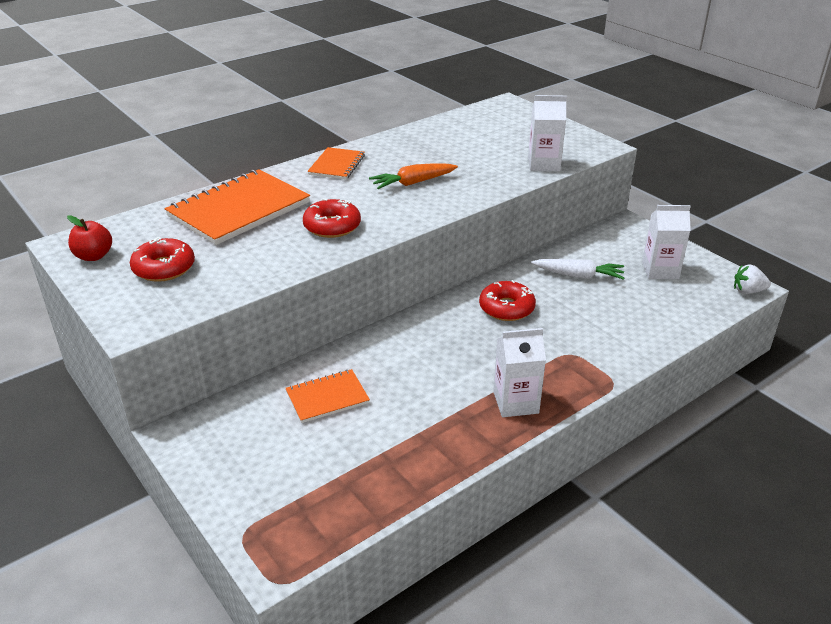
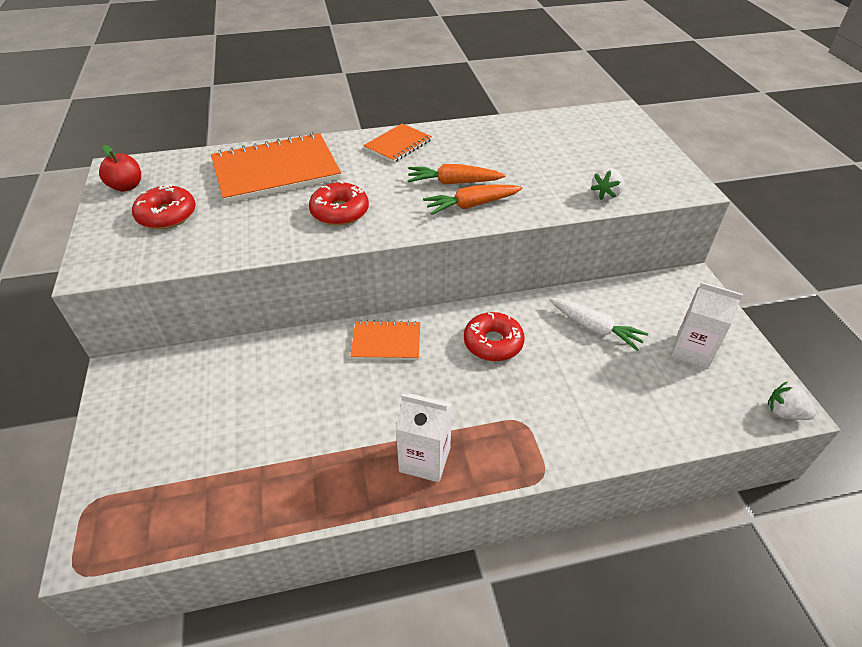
camera: 25 degrees right, 10 degrees up
orange notebook [285,369,370,423] -> orange notebook moved to [350,320,420,360]
white carton [528,95,567,171] -> white strawberry [590,167,624,200]
none -> orange carrot [423,185,522,215]

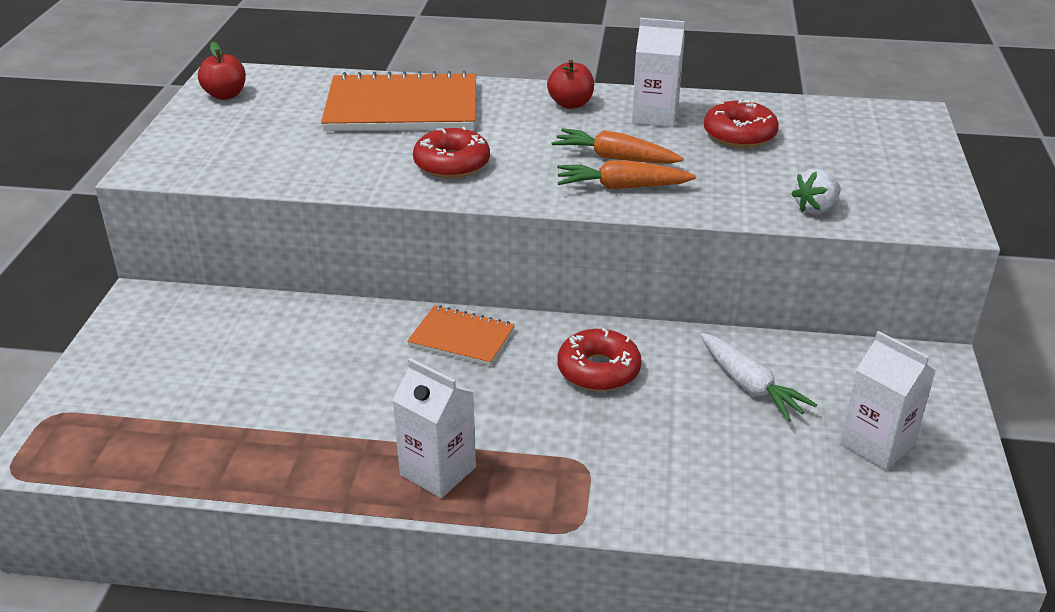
camera: 20 degrees right, 10 degrees down
red donut [132,184,196,229] -> red donut moved to [704,99,779,148]
orange notebook [363,124,432,163] -> red apple [547,60,594,109]
white strawberry [768,381,816,420] -> none
none -> white carton [632,18,685,127]

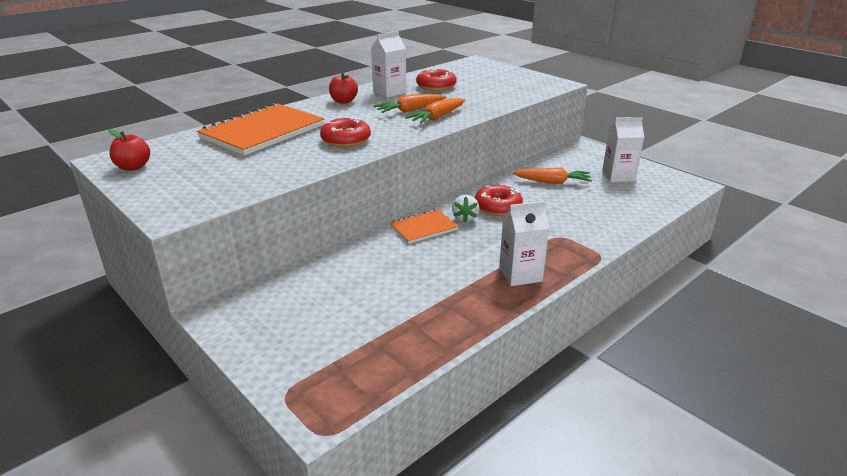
camera: 50 degrees left, 5 degrees down
white carrot [701,333,817,421] -> orange carrot [513,168,592,184]
white strawberry [791,169,841,214] -> white strawberry moved to [452,195,479,222]

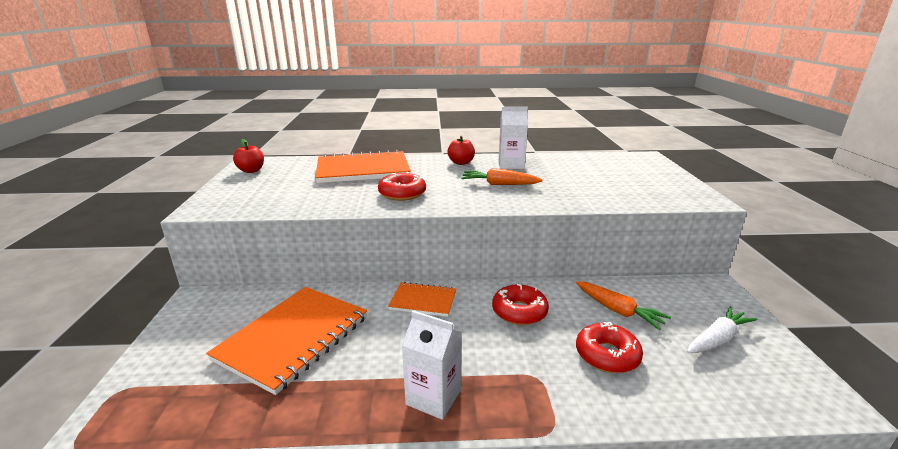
camera: 40 degrees right, 5 degrees down
orange carrot [405,98,465,123] -> none
red donut [416,68,457,91] -> red donut moved to [576,322,643,373]
white strawberry [452,195,479,222] -> none
white carton [602,117,644,182] -> white carrot [687,306,757,353]
none -> orange notebook [206,287,367,395]

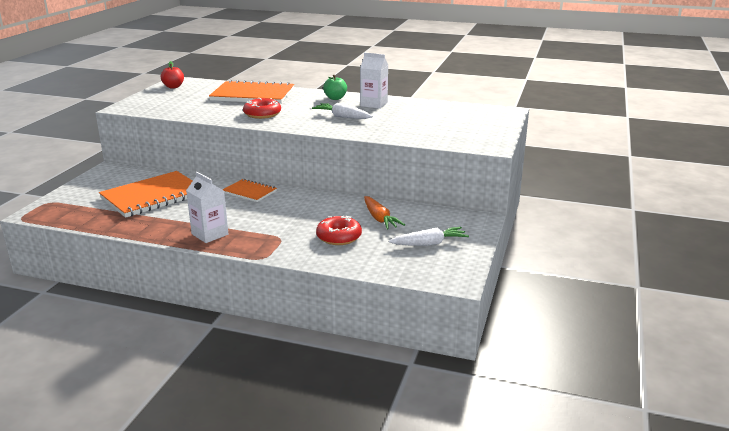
camera: 20 degrees right, 0 degrees up
red apple [447,136,475,165] -> green apple [323,75,347,100]
orange carrot [461,168,543,185] -> white carrot [312,103,373,119]
red donut [492,284,549,325] -> none

